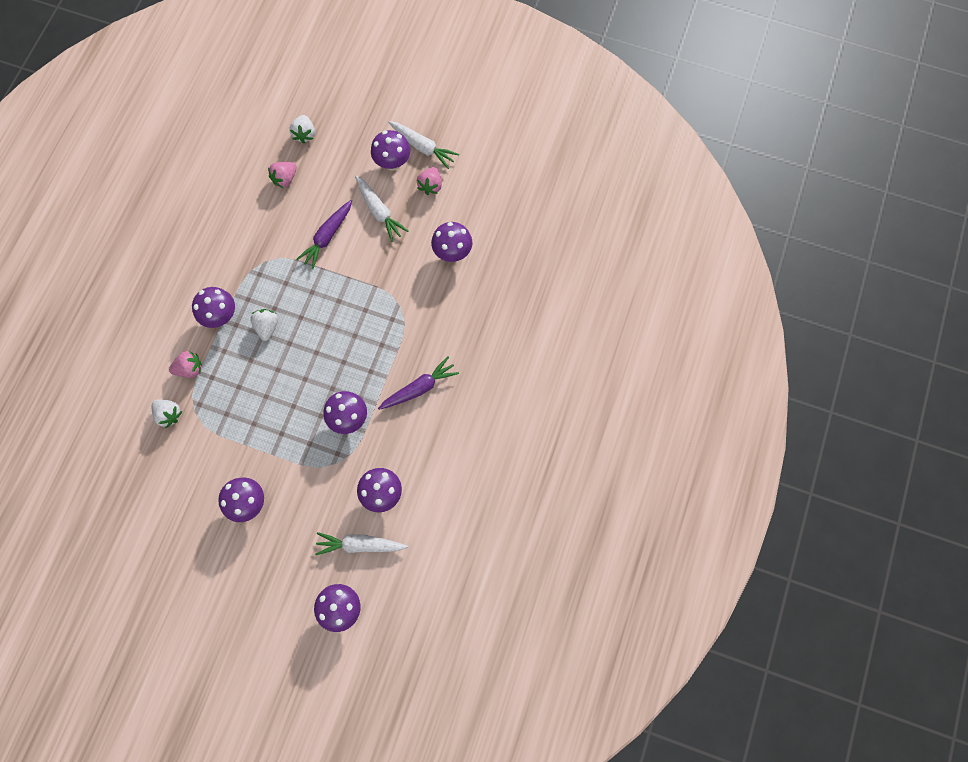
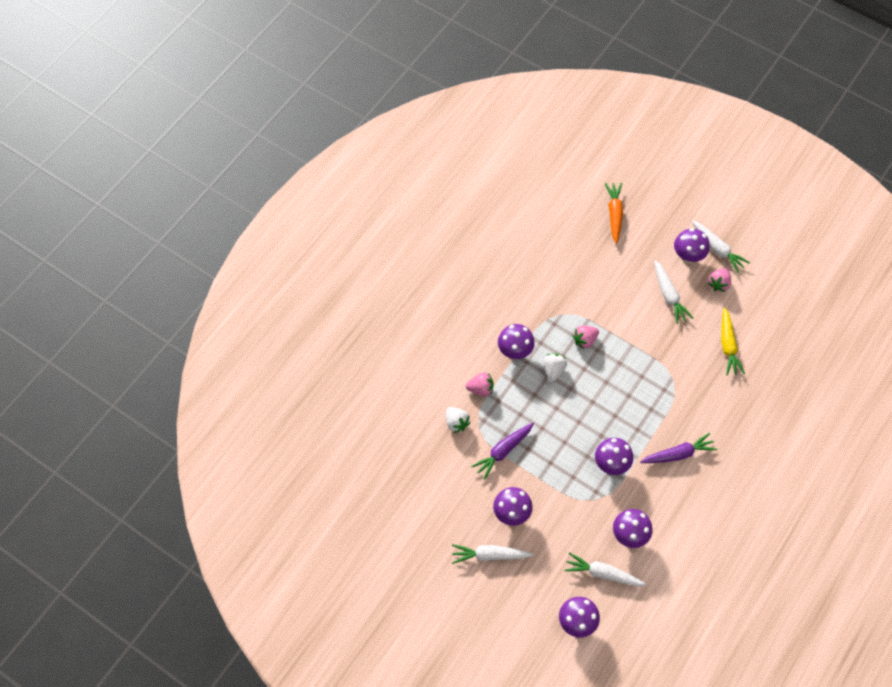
camera: 15 degrees right, 10 degrees down
pink strawberry [268,162,297,188] -> pink strawberry moved to [572,326,599,349]
white strawberry [289,115,315,143] -> orange carrot [605,183,623,244]
purple carrot [296,200,352,269] -> purple carrot moved to [471,423,534,480]
purple mushroom [431,222,472,262] -> yellow carrot [721,307,745,375]
none -> white carrot [452,544,533,564]

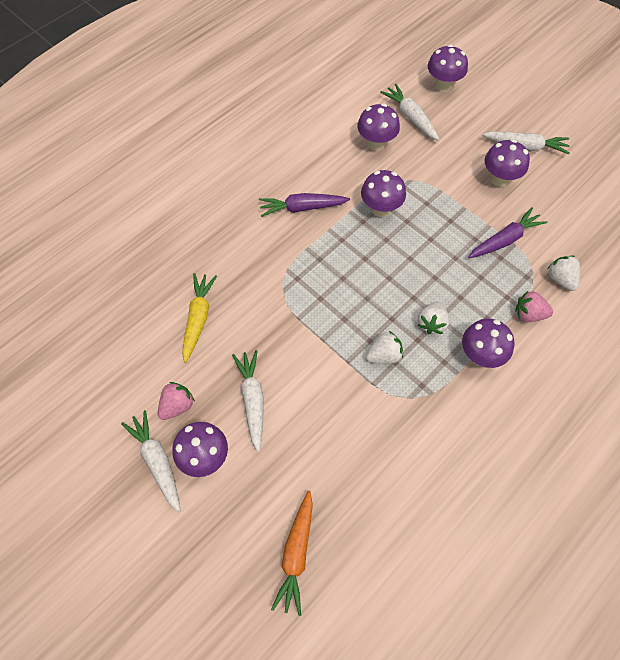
camera: 170 degrees left, 0 degrees up
white carrot [564,552,646,586] -> white carrot turned 150 degrees counterclockwise [380,84,440,141]
pink strawberry [572,326,599,349] -> white strawberry [366,331,403,364]

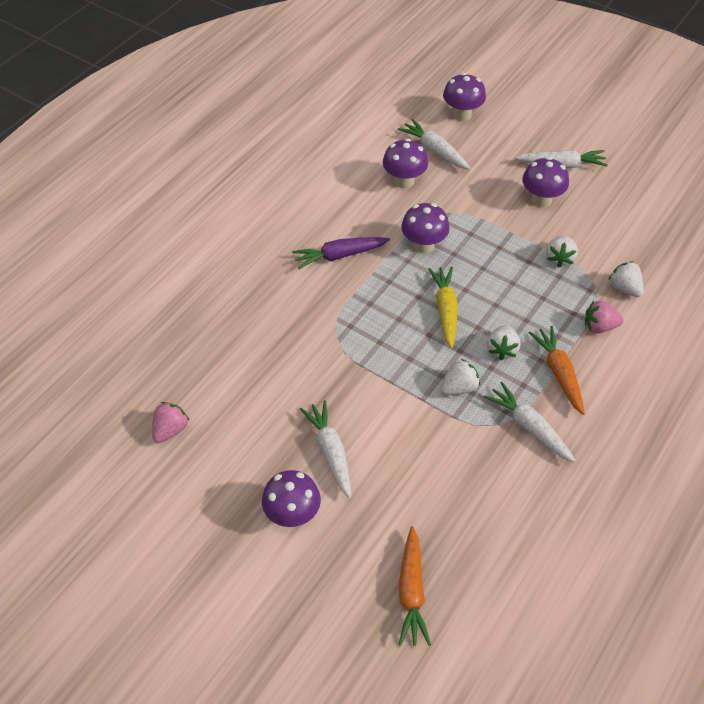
camera: 10 degrees left, 10 degrees down
white carrot [121,410,181,512] -> white carrot moved to [484,382,576,463]
pink strawberry [158,382,195,420] -> pink strawberry moved to [152,402,190,443]
yellow carrot [182,273,217,363] -> yellow carrot moved to [428,267,458,349]
purple mushroom [462,319,514,368] -> orange carrot [529,326,585,415]
purple carrot [468,207,547,258] -> white strawberry [546,236,578,267]

